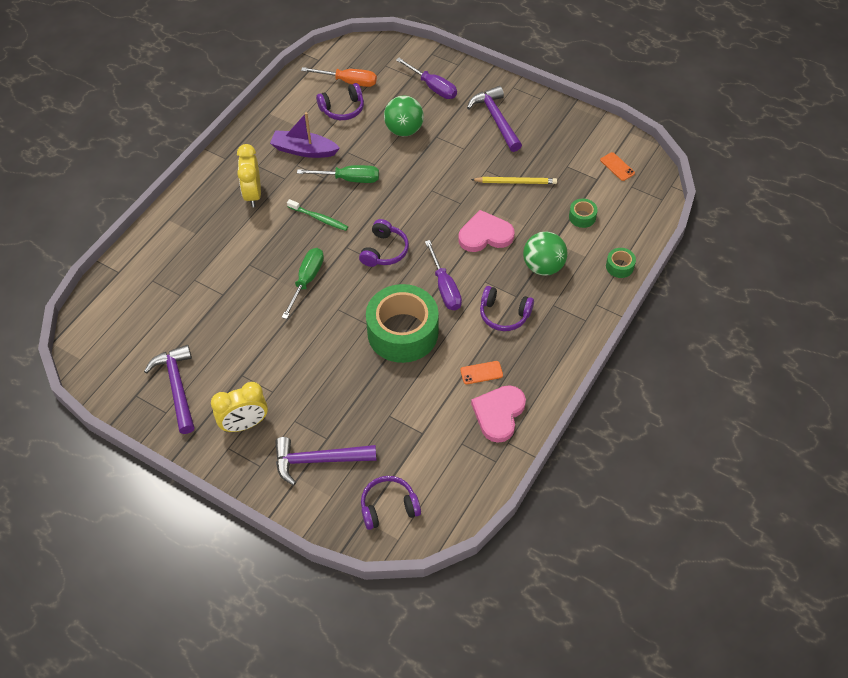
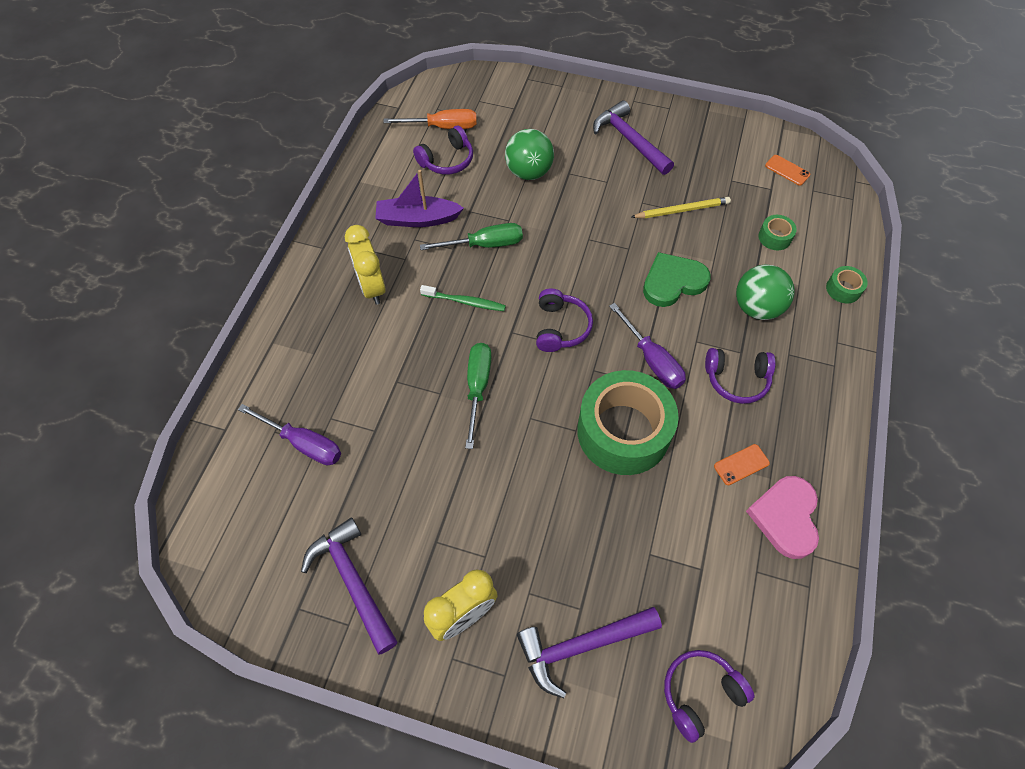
camera: 15 degrees left, 5 degrees up
purple screwdriver [396,58,457,99] -> purple screwdriver moved to [238,404,341,465]
pink heart [459,210,515,252] -> green heart [643,252,711,307]

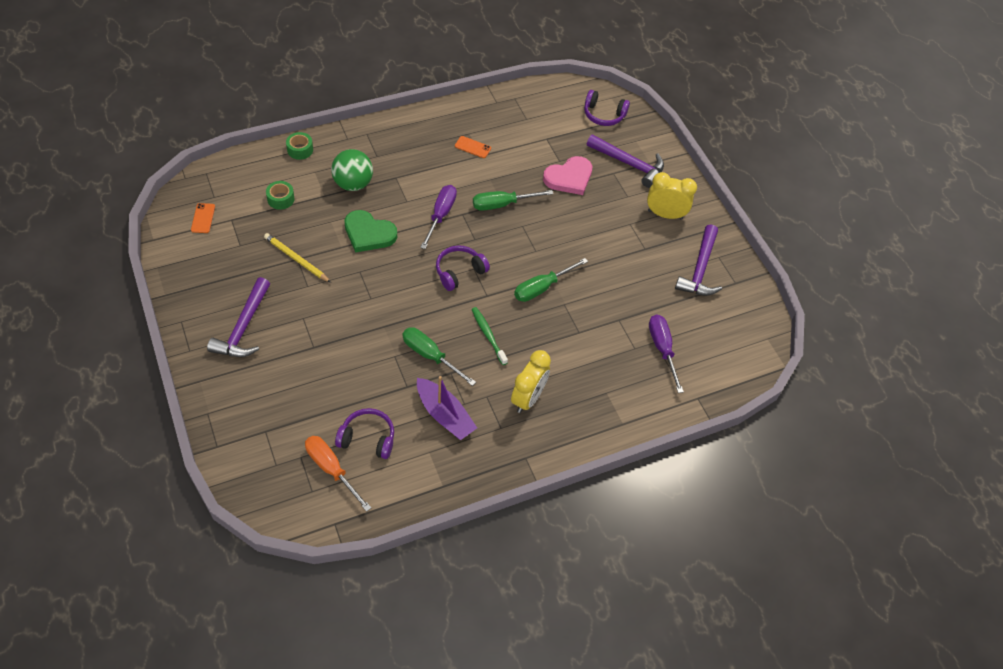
camera: 135 degrees left, 5 degrees down
green ball [505,129,554,180] -> none
green tape [577,370,679,475] -> green screwdriver [473,190,553,211]
purple headphones [705,348,776,404] -> none
pink heart [746,476,819,559] -> pink heart moved to [543,156,592,195]

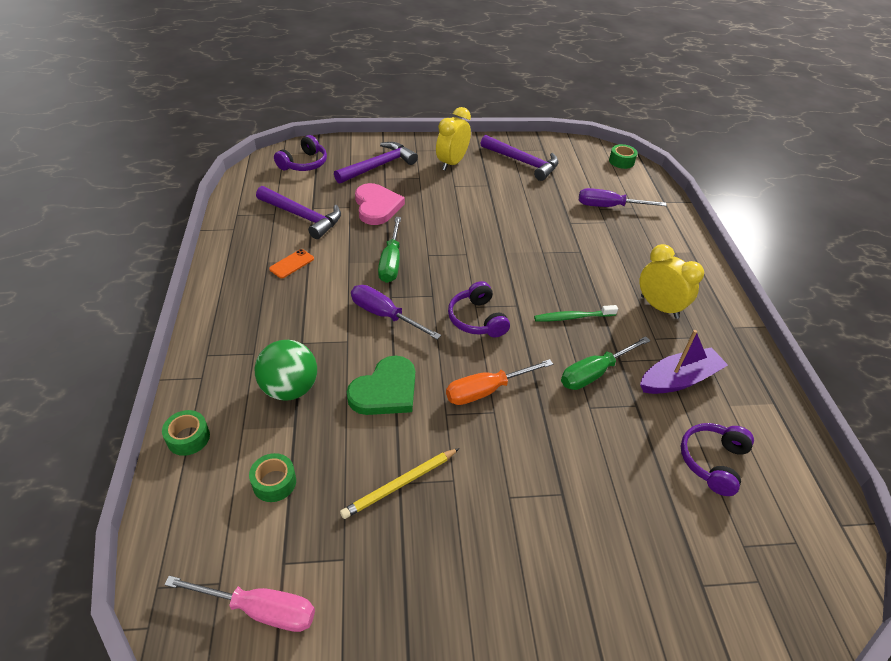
camera: 70 degrees left, 10 degrees down
orange phone [191,203,215,233] -> pink screwdriver [164,576,315,632]
purple hammer [207,277,270,357] -> purple hammer moved to [256,186,341,239]
orange screwdriver [305,436,371,512] -> orange screwdriver moved to [446,359,553,405]
green screwdriver [514,258,588,302] -> none
none -> green tape [609,144,638,169]

